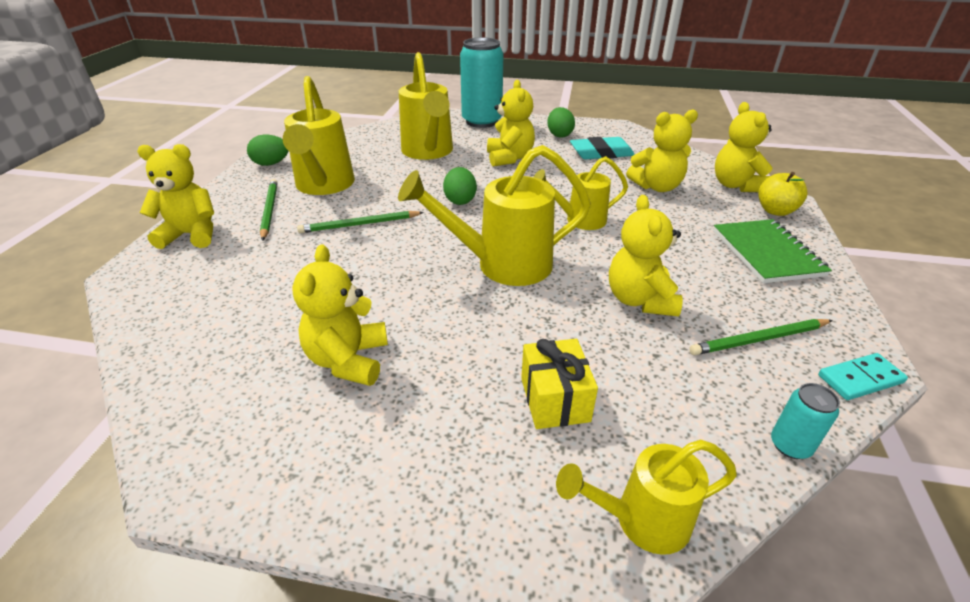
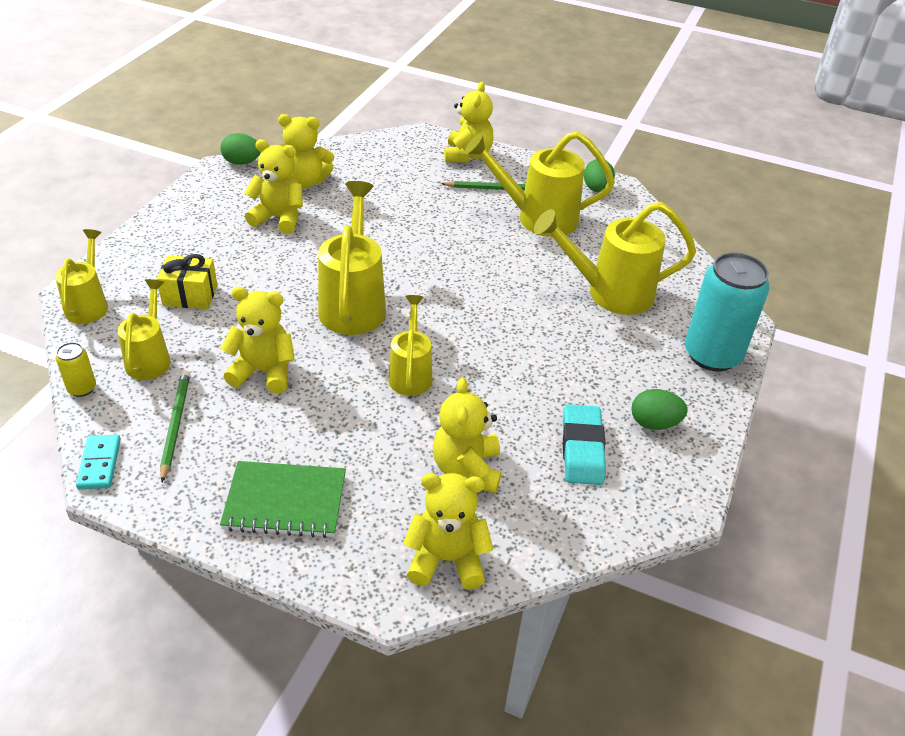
camera: 100 degrees right, 5 degrees up
green pencil [297,211,424,233] -> none
green egg [443,167,477,205] -> green egg moved to [220,133,261,165]
yellow teddy bear [487,80,535,167] -> yellow teddy bear moved to [278,114,334,188]
yellow apple [758,172,807,216] -> none
turquoise can [771,383,840,459] -> yellow can [56,342,96,397]
none -> yellow watering can [118,279,171,380]

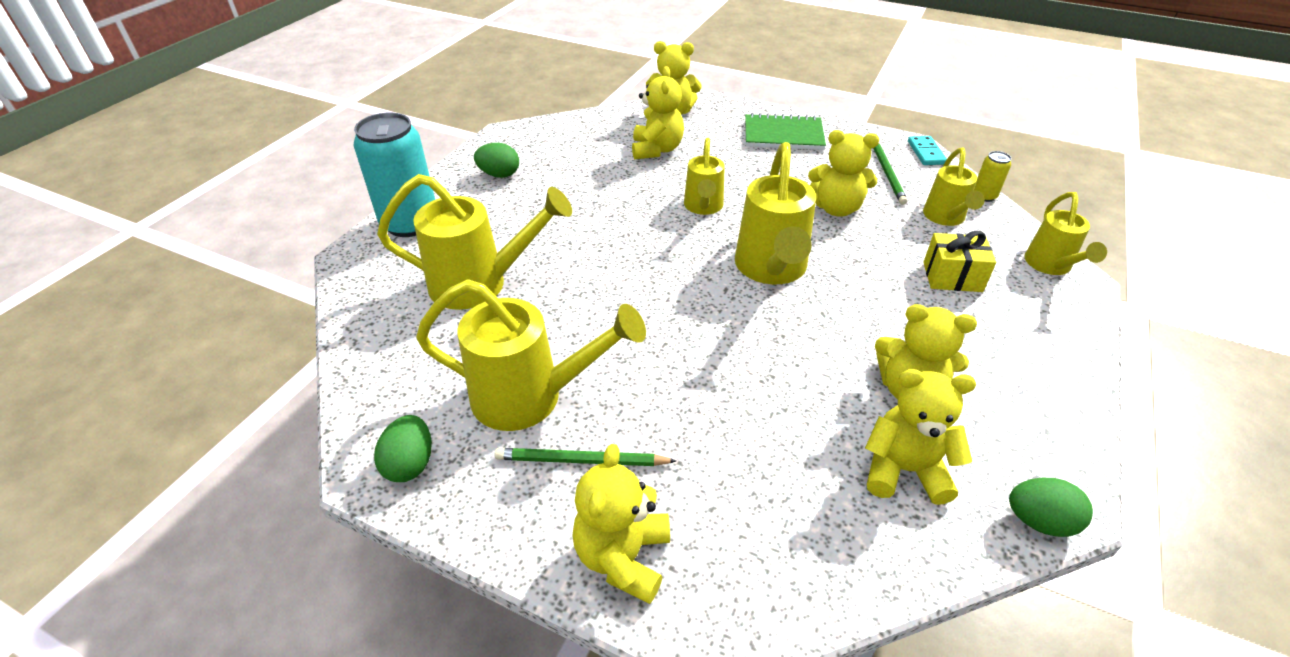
camera: 175 degrees left, 0 degrees up
turquoise eraser [563,404,606,485] -> none

